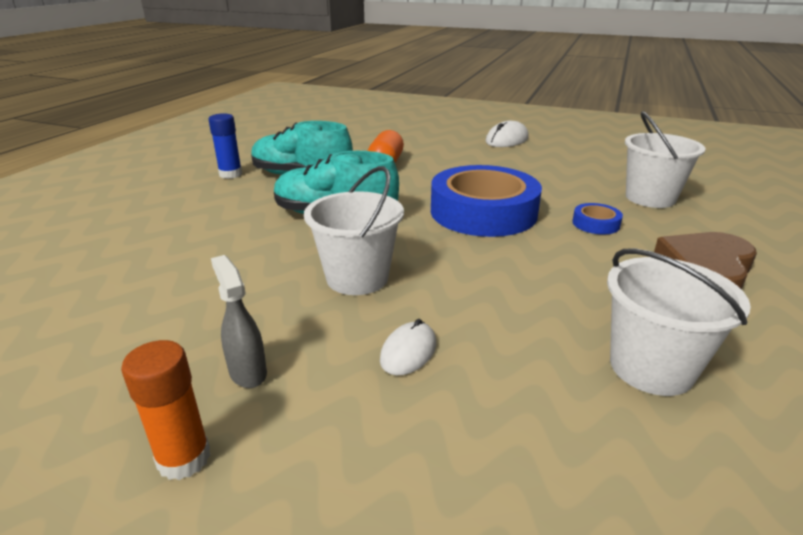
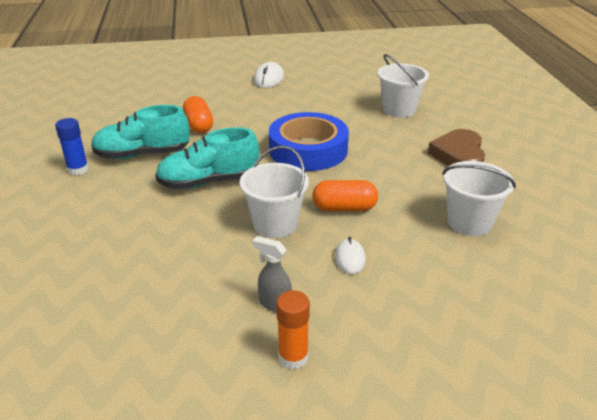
camera: 30 degrees left, 5 degrees up
blue tape [572,203,623,234] -> none
none -> orange capsule [312,180,378,211]

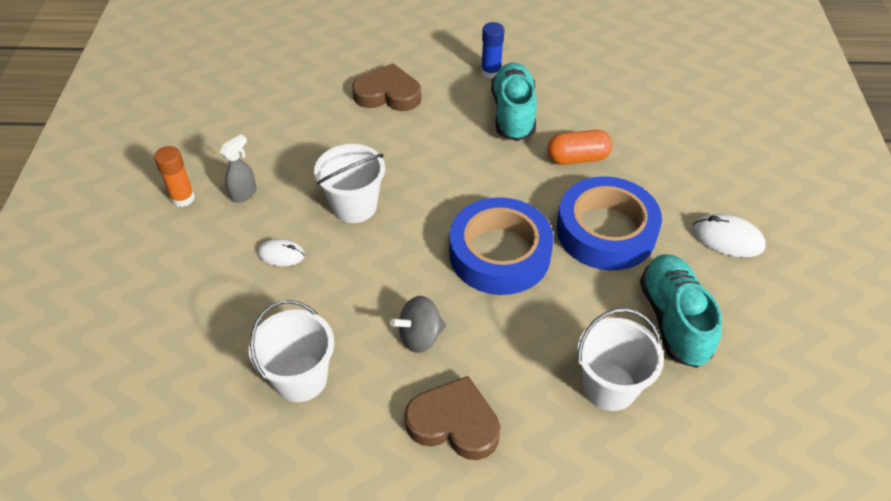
camera: 100 degrees right, 15 degrees up
turquoise shoe [155,127,259,189] -> turquoise shoe moved to [640,254,722,368]
orange capsule [312,180,378,211] -> none
none -> brown heart [352,63,421,111]
none -> grey spinning top [390,296,446,353]
none -> blue tape [557,176,662,271]

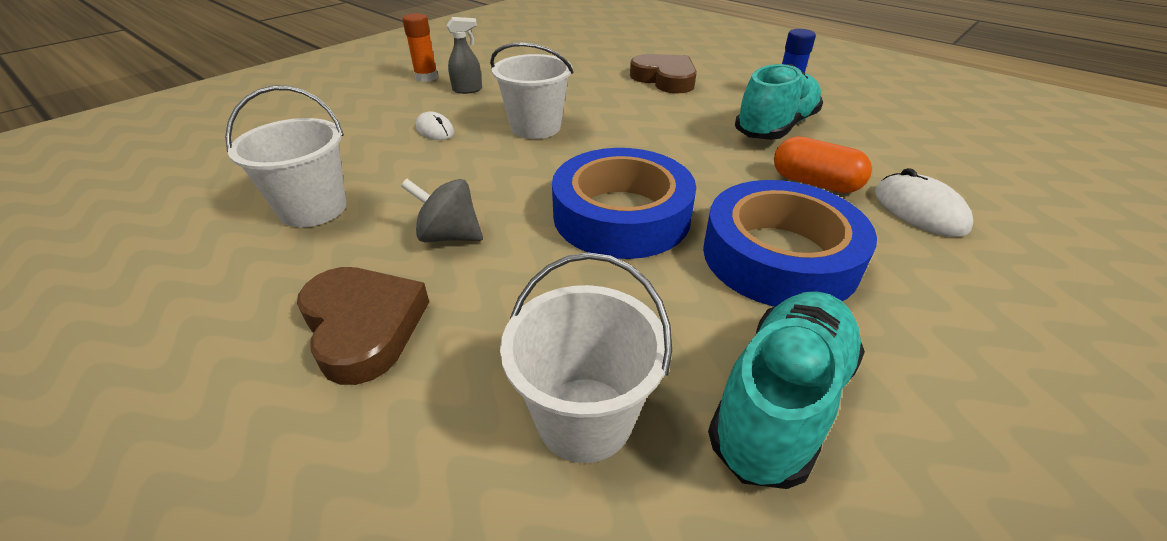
camera: 40 degrees right, 10 degrees down
white mouse [692,214,766,258] -> white mouse moved to [875,168,973,237]

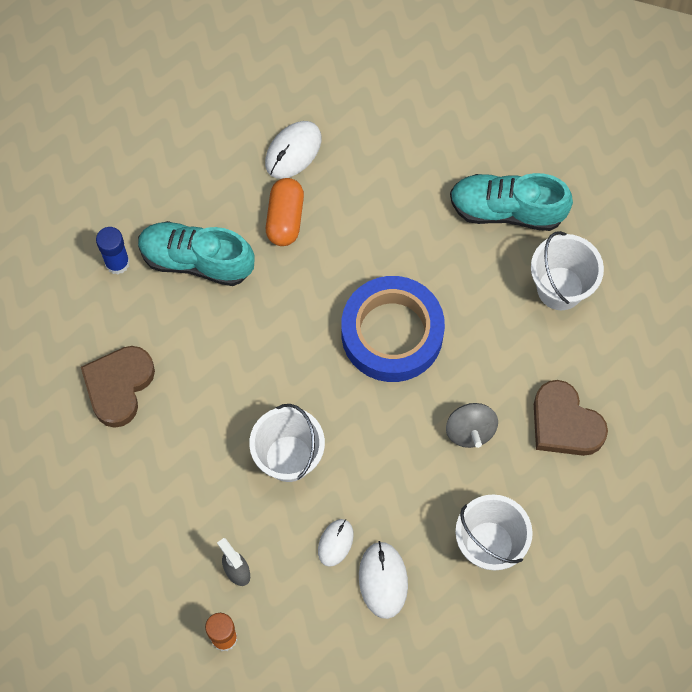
camera: 115 degrees left, 30 degrees up
brown heart [297,267,429,385] -> brown heart turned 75 degrees counterclockwise [534,380,608,456]
blue tape [703,180,877,307] -> none
none -> white mouse [359,541,408,619]

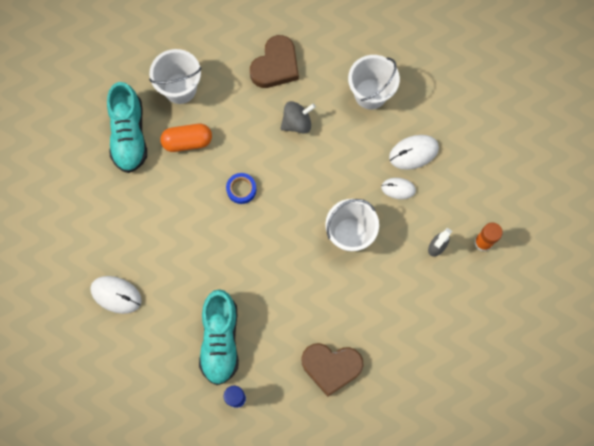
camera: 105 degrees left, 5 degrees up
orange capsule [266,178,304,246] -> orange capsule moved to [160,124,212,152]
blue tape [341,276,445,382] -> blue tape [226,173,256,204], size x0.41

